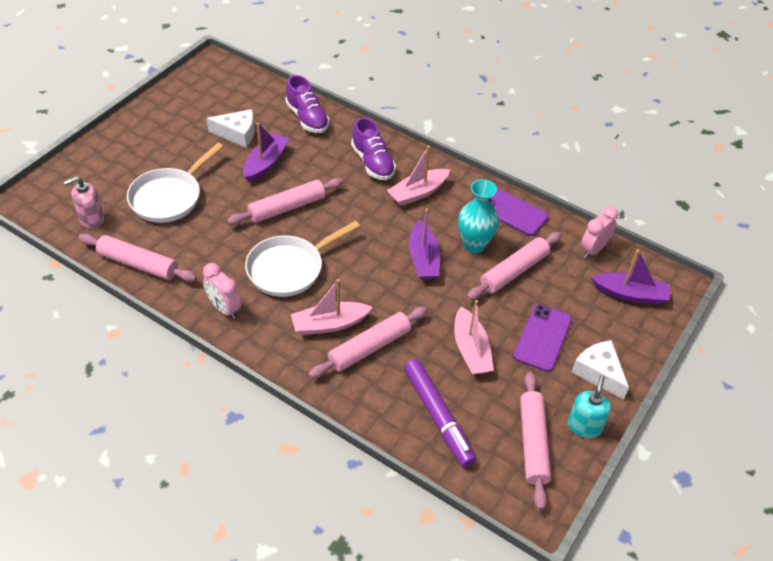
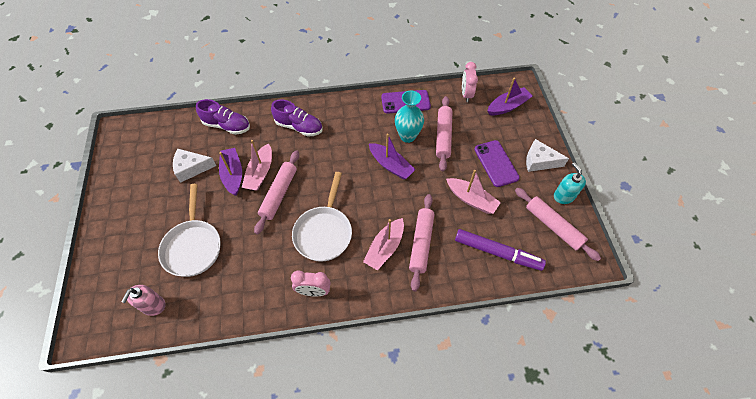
camera: 40 degrees left, 10 degrees up
pink rolling pin [78,233,197,282] -> none
white cheese [206,109,254,148] -> white cheese turned 150 degrees counterclockwise [173,149,216,183]
pink boat [387,146,450,206] -> pink boat moved to [242,140,272,191]

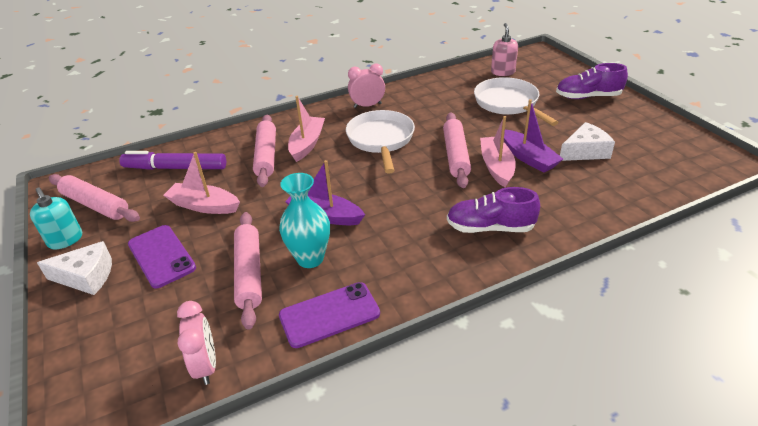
camera: 165 degrees right, 20 degrees down
purple shoe [196,99,250,135] -> purple shoe moved to [556,63,628,99]
purple boat [487,78,533,115] -> none

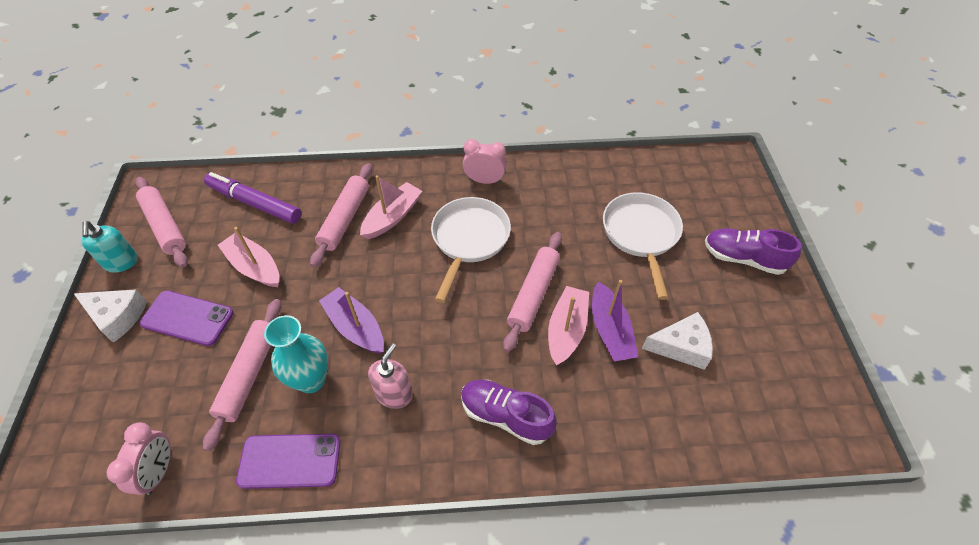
camera: 20 degrees right, 15 degrees up
purple phone [128,225,196,289] -> purple phone turned 60 degrees counterclockwise [140,290,233,346]
pink soap dispenser [491,23,518,76] -> pink soap dispenser moved to [368,343,413,409]

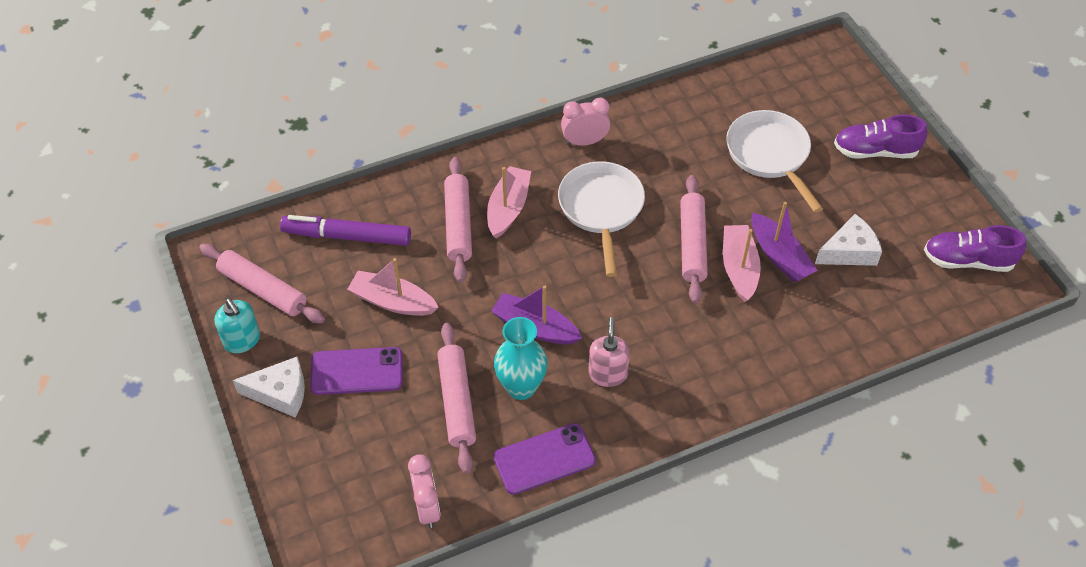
camera: 20 degrees left, 0 degrees up
purple shoe [461,379,557,445] -> purple shoe moved to [924,225,1026,272]

